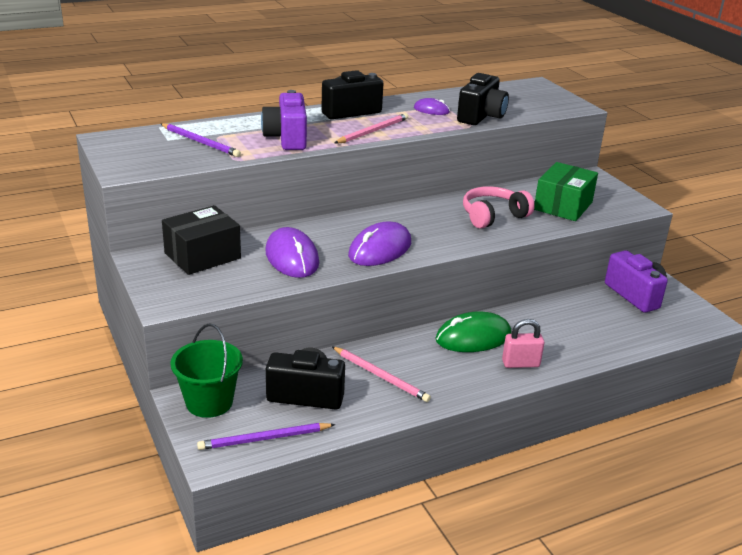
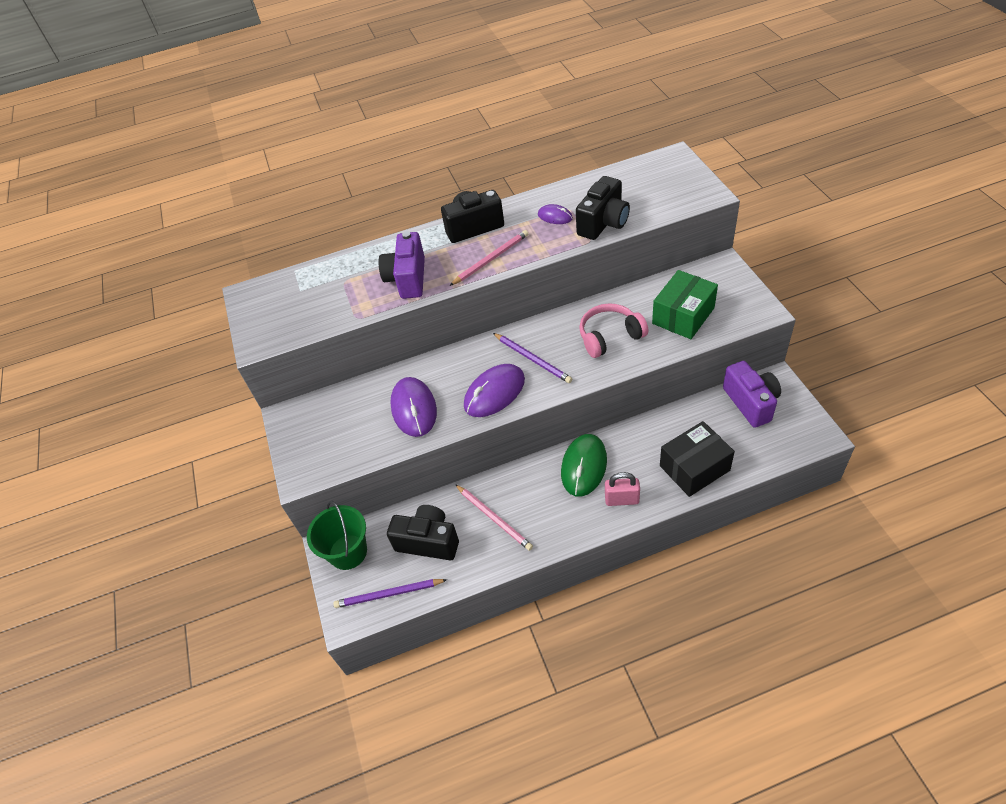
camera: 15 degrees right, 20 degrees up
purple pencil [161,123,241,157] -> purple pencil moved to [493,333,572,383]
black box [162,205,241,275] -> black box moved to [660,421,735,497]
green mouse [435,311,512,352] -> green mouse turned 60 degrees counterclockwise [561,434,607,496]

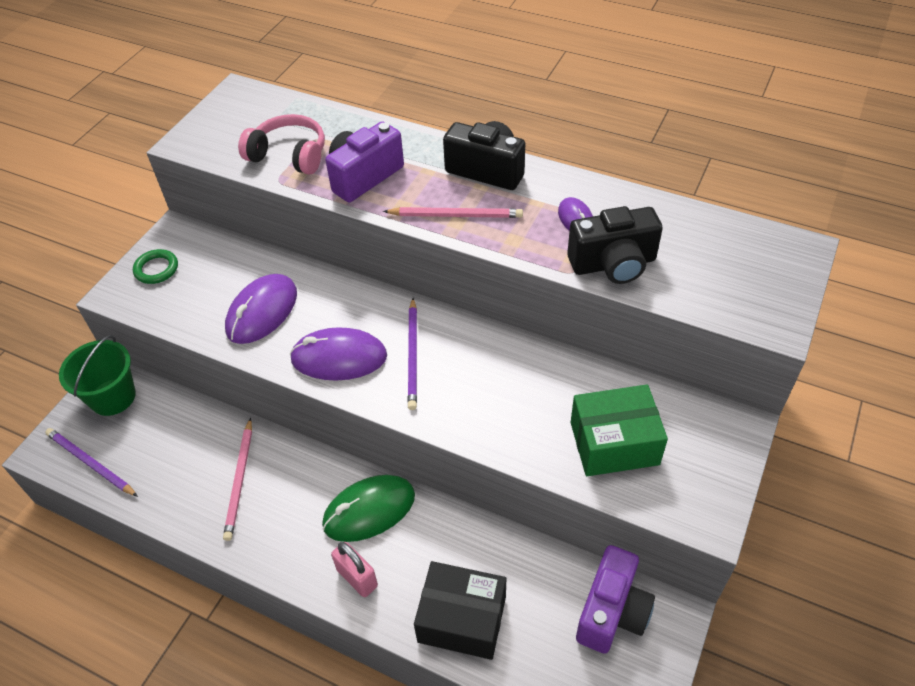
camera: 40 degrees right, 0 degrees up
black camera [387,505,459,560] -> none
pink headphones [579,304,648,358] -> pink headphones moved to [238,114,325,175]
none -> green ring [133,249,178,284]

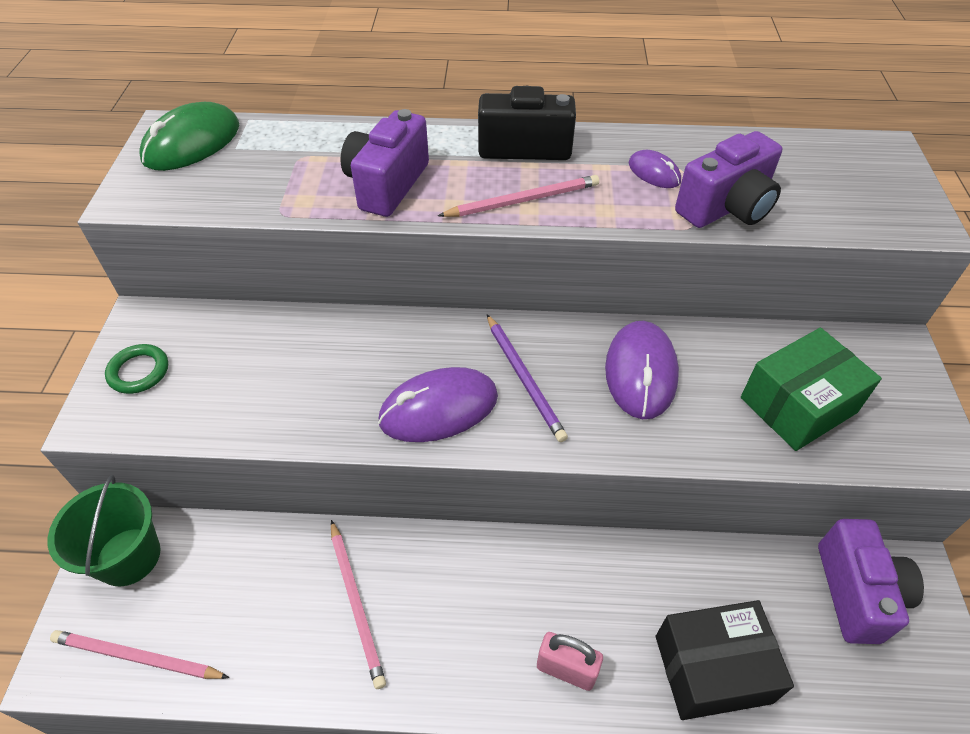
camera: 25 degrees left, 0 degrees up
purple pencil [45,428,138,497] -> pink pencil [50,630,229,679]
purple mouse [225,274,297,344] -> purple mouse moved to [605,321,679,419]
pink headphones [238,114,325,175] -> none
green mouse [322,475,415,542] -> green mouse moved to [140,102,239,171]
black camera [567,206,663,284] -> purple camera [675,131,782,228]

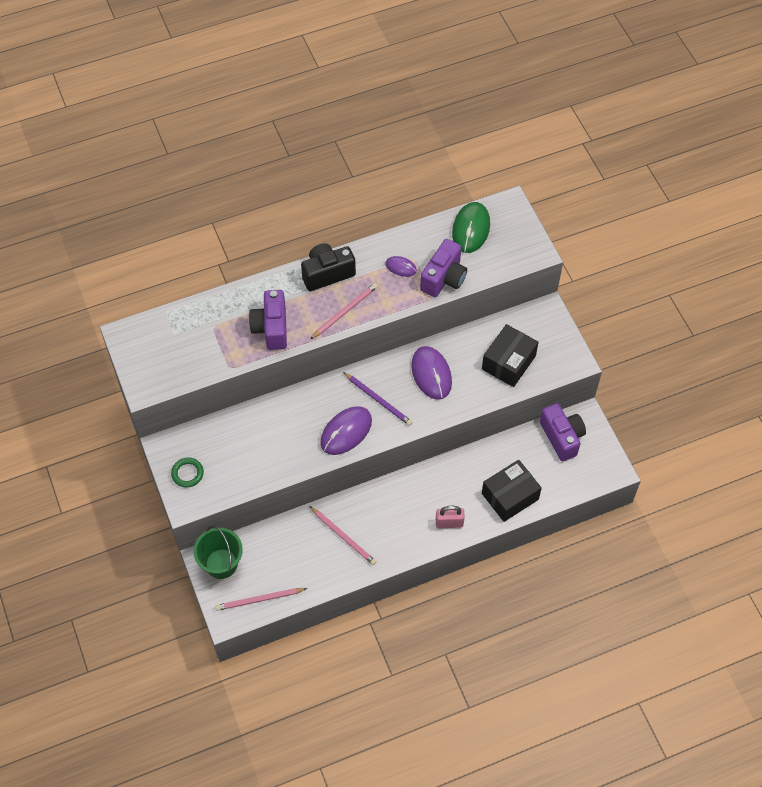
camera: 25 degrees left, 10 degrees up
green mouse [140,102,239,171] -> green mouse moved to [452,202,490,253]
green box [741,328,882,451] -> black box [482,324,539,387]

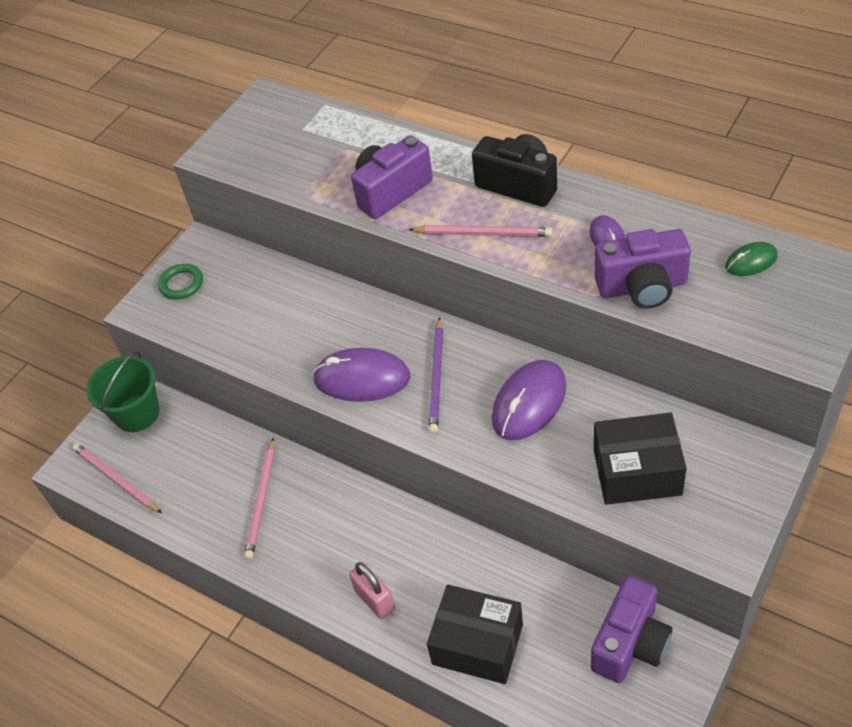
camera: 60 degrees right, 10 degrees down
green mouse [452,202,490,253] -> green mouse [725,242,778,276], size x0.54

